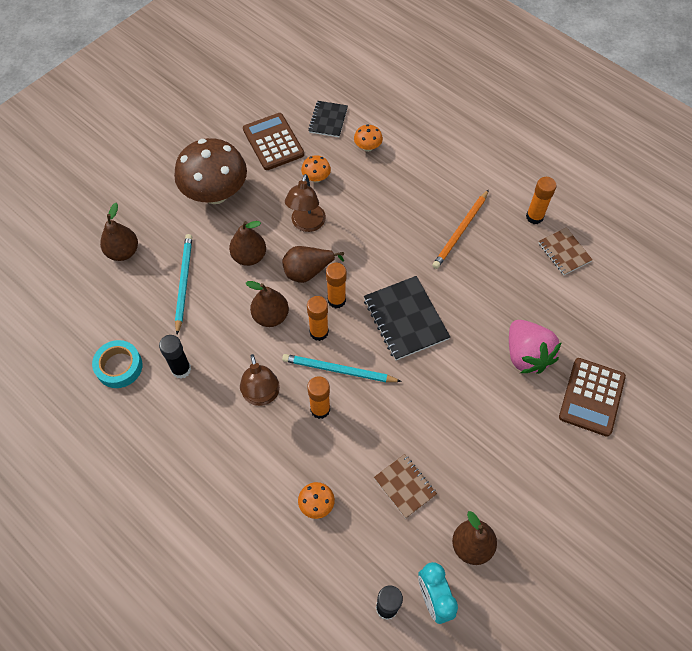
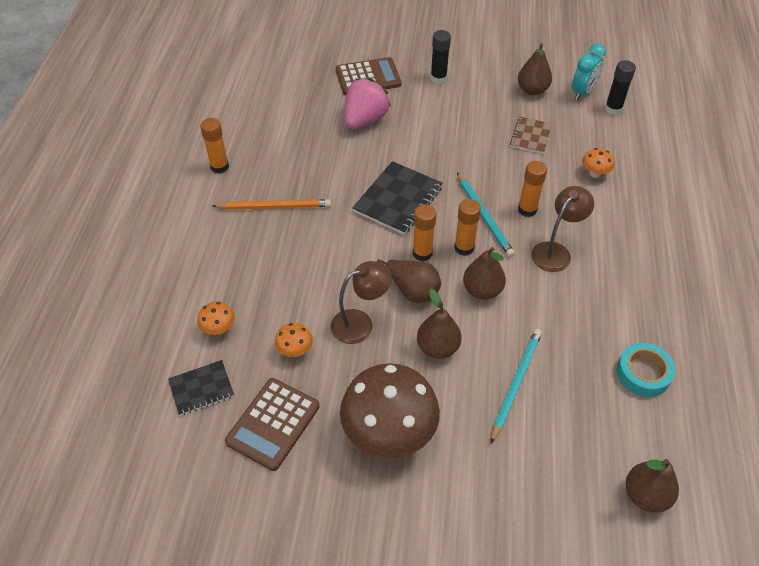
camera: 125 degrees left, 10 degrees down
brown pear [100,203,138,261] -> brown pear moved to [626,459,679,513]
black glue stick [159,335,191,379] -> black glue stick moved to [430,30,451,84]
turquoise pencil [175,234,192,335] -> turquoise pencil turned 150 degrees clockwise [491,329,542,443]
brown notebook [538,227,593,275] -> none

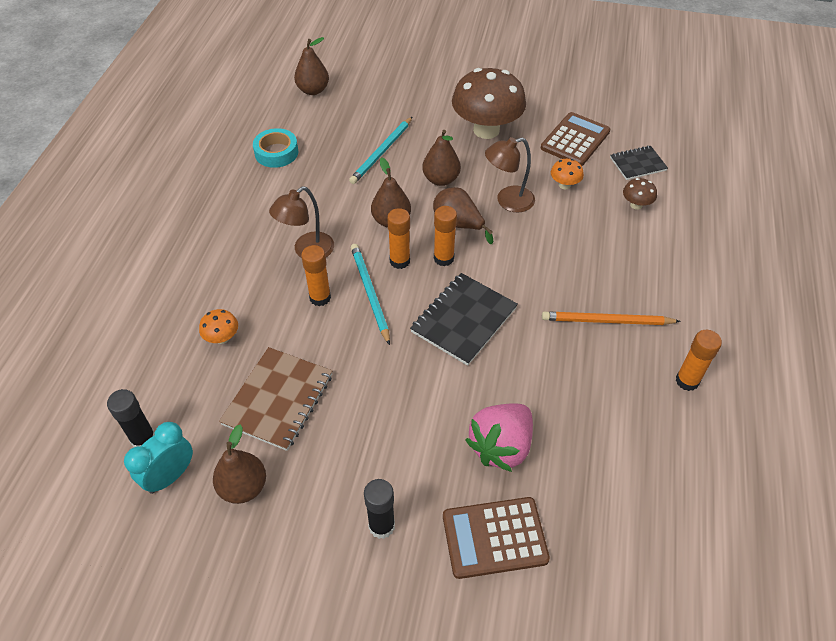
camera: 175 degrees left, 0 degrees up
orange mushroom [197,301,235,335] -> brown mushroom [623,178,657,210]
brown notebook [510,117,552,154] -> brown notebook [219,347,332,451], size x1.65

